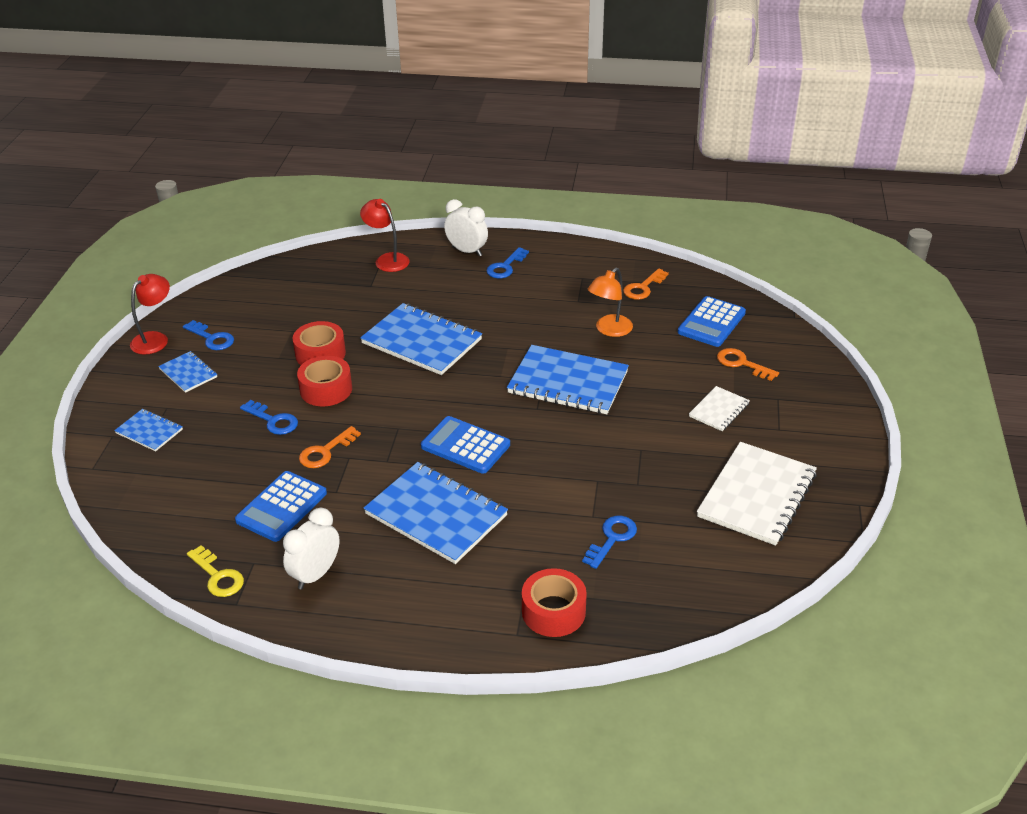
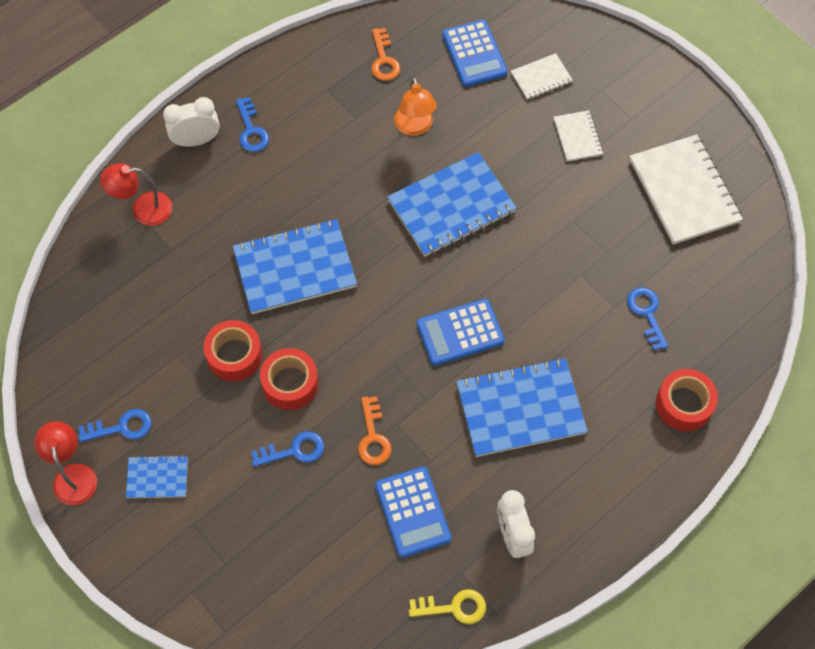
camera: 50 degrees left, 25 degrees up
blue notebook [114,409,183,451] -> none
orange key [717,348,779,381] -> white notebook [511,53,573,100]

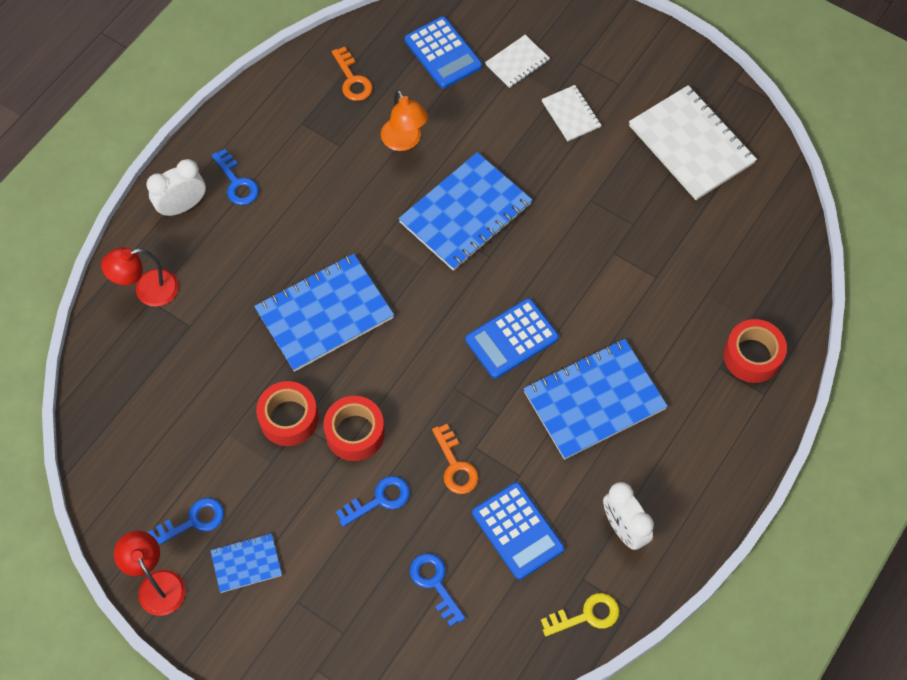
camera: 15 degrees left, 0 degrees up
blue key [627,287,668,350] -> blue key moved to [410,553,466,627]

